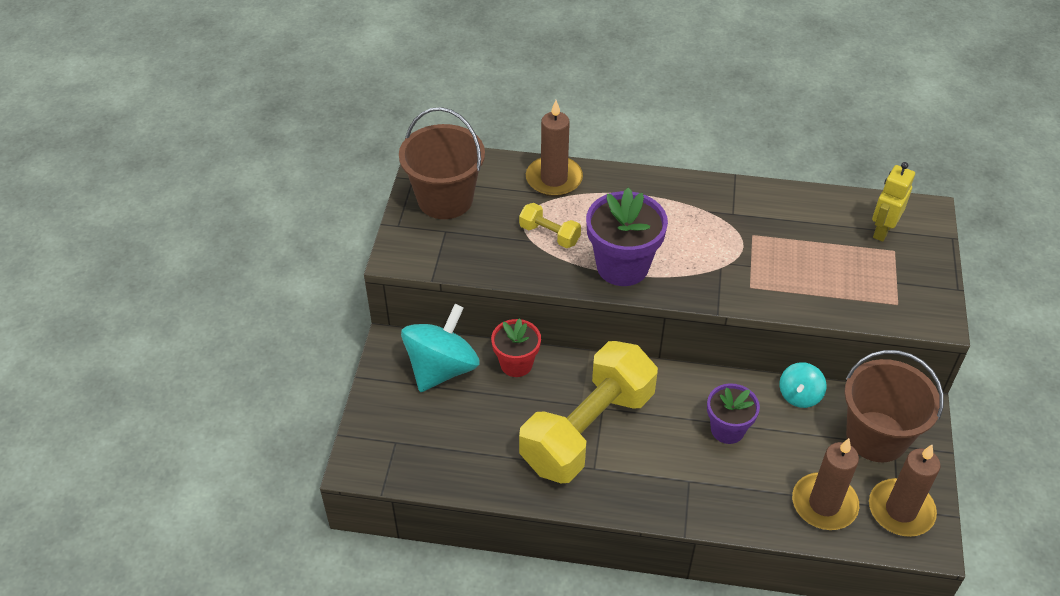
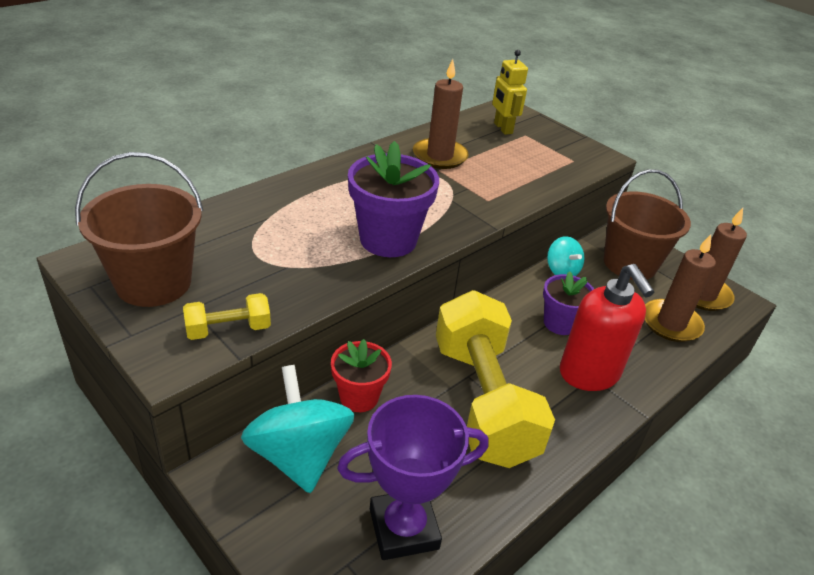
camera: 55 degrees left, 10 degrees down
yellow dumbbell [519,203,581,248] -> yellow dumbbell moved to [183,293,271,340]
brown candle [526,100,583,197] -> brown candle moved to [413,59,469,169]
none -> purple trophy [337,395,489,560]
none -> red soap dispenser [560,264,654,391]

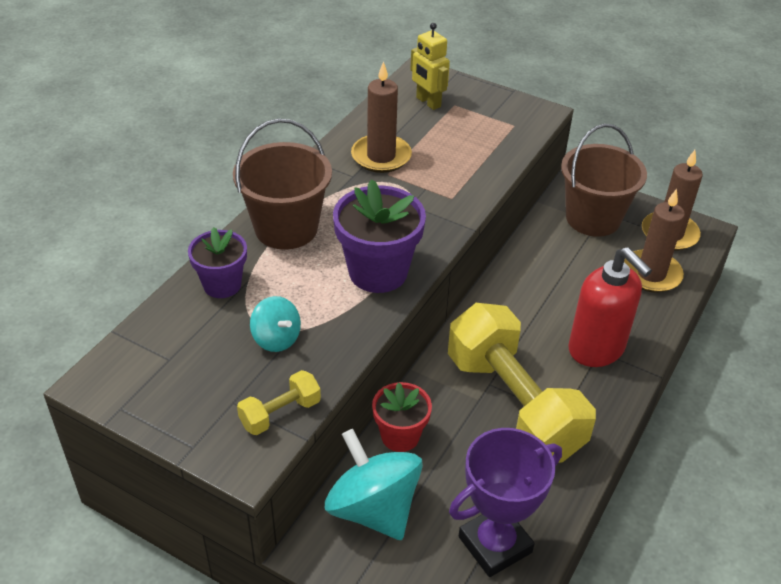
camera: 15 degrees left, 5 degrees up
brown bucket [75,152,203,307] -> brown bucket moved to [233,119,332,250]
purple flower pot [543,271,594,335] -> purple flower pot moved to [188,227,247,298]
turquoise spinning top [547,236,584,276] -> turquoise spinning top moved to [250,296,301,352]

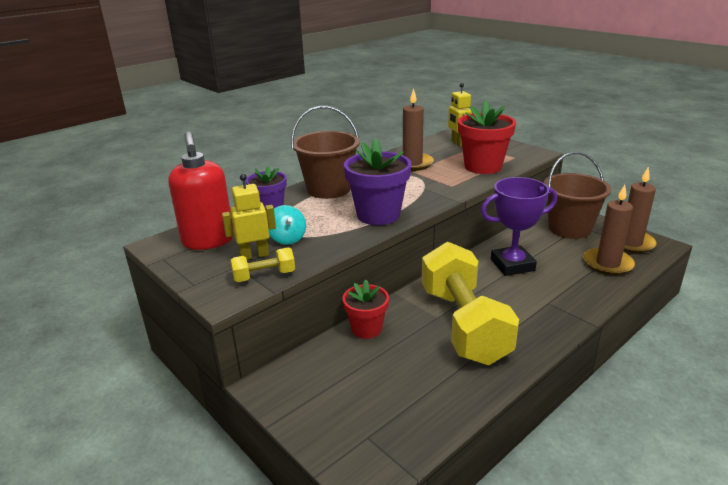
camera: 20 degrees right, 15 degrees down
turquoise spinning top [325,429,423,540] -> none
purple trophy [449,428,562,577] -> purple trophy moved to [481,177,557,276]
red soap dispenser [568,247,652,367] -> red soap dispenser moved to [168,132,234,250]
none -> yellow robot [222,174,276,260]
none -> red flower pot [458,101,516,174]

